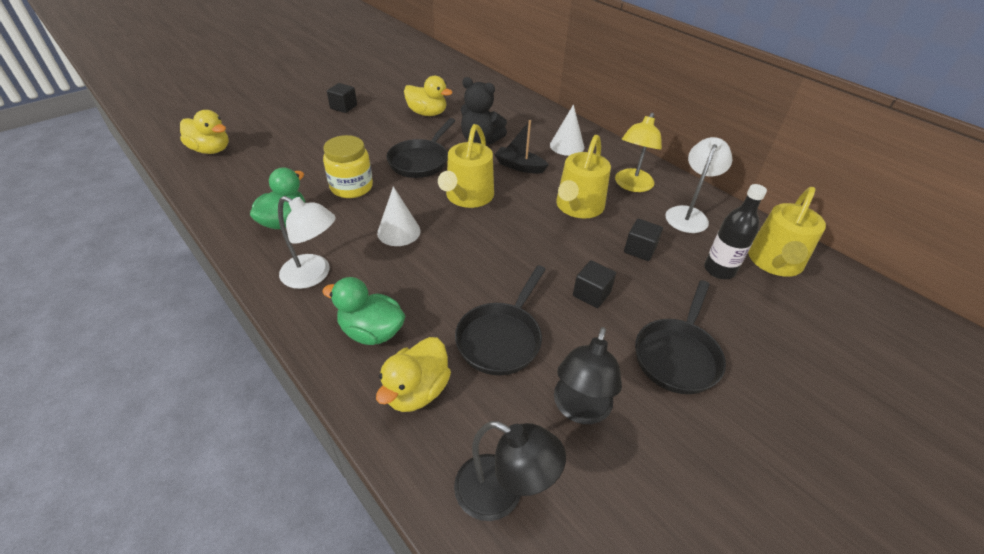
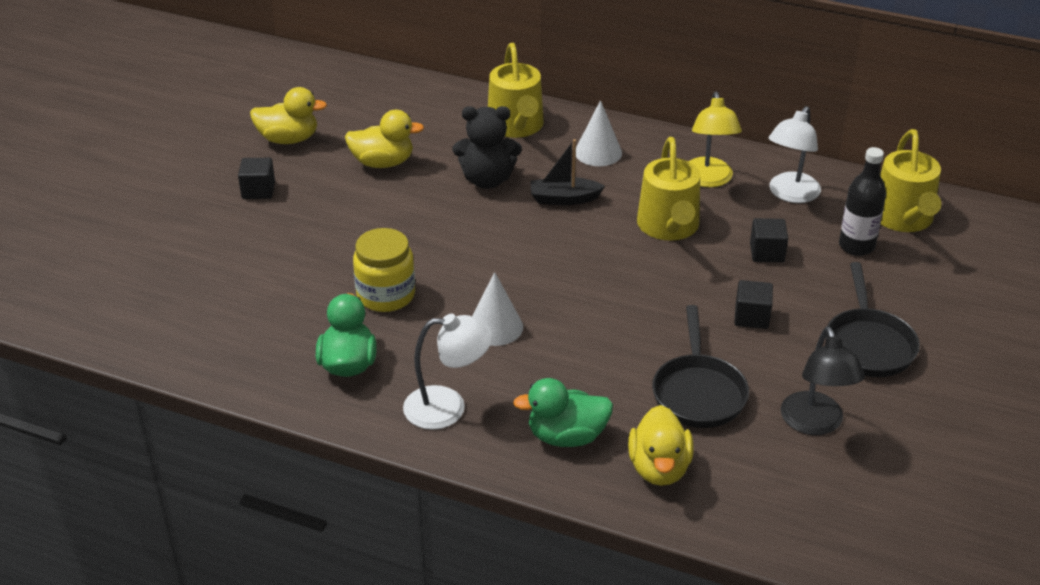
camera: 25 degrees left, 5 degrees down
yellow duck [180,110,229,154] -> yellow duck moved to [250,87,327,144]
black pan [387,118,455,178] -> none
yellow watering can [438,124,494,208] -> yellow watering can moved to [488,43,544,138]
black lamp [454,421,566,521] -> none
white lamp [665,137,732,233] -> white lamp turned 150 degrees counterclockwise [769,106,821,203]

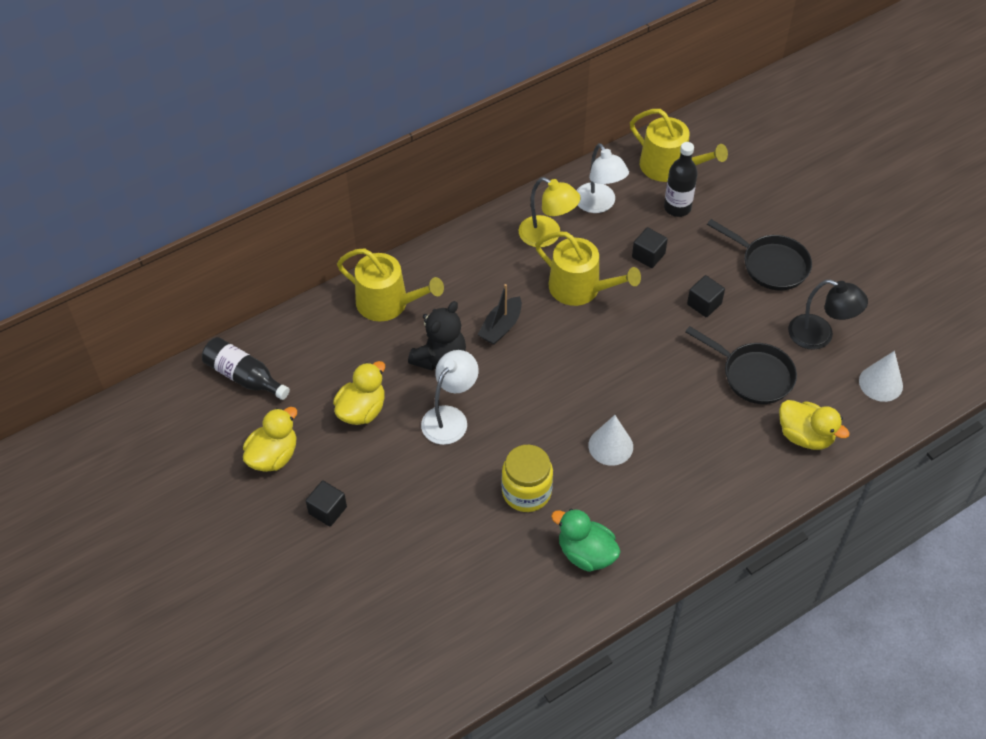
camera: 55 degrees left, 15 degrees up
white lamp [403,314,493,430] -> white lamp moved to [421,350,479,445]
green duck [513,378,613,447] -> none
white cone [576,100,622,166] -> white cone moved to [859,351,903,402]
none -> black bottle [202,337,290,400]

